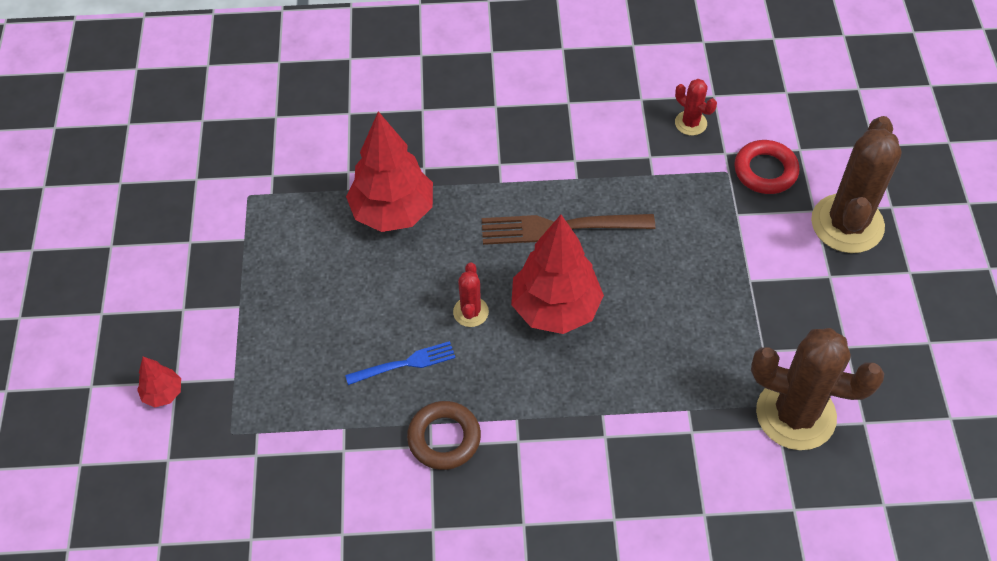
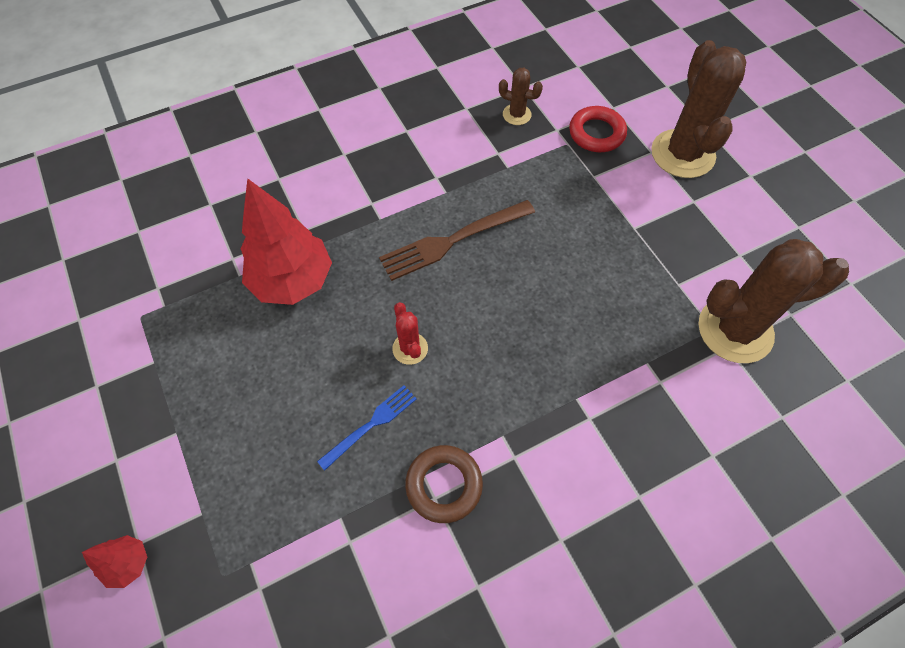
camera: 25 degrees left, 5 degrees up
red tree [511,215,604,334] -> none
red cactus [675,79,717,136] -> brown cactus [499,68,543,125]

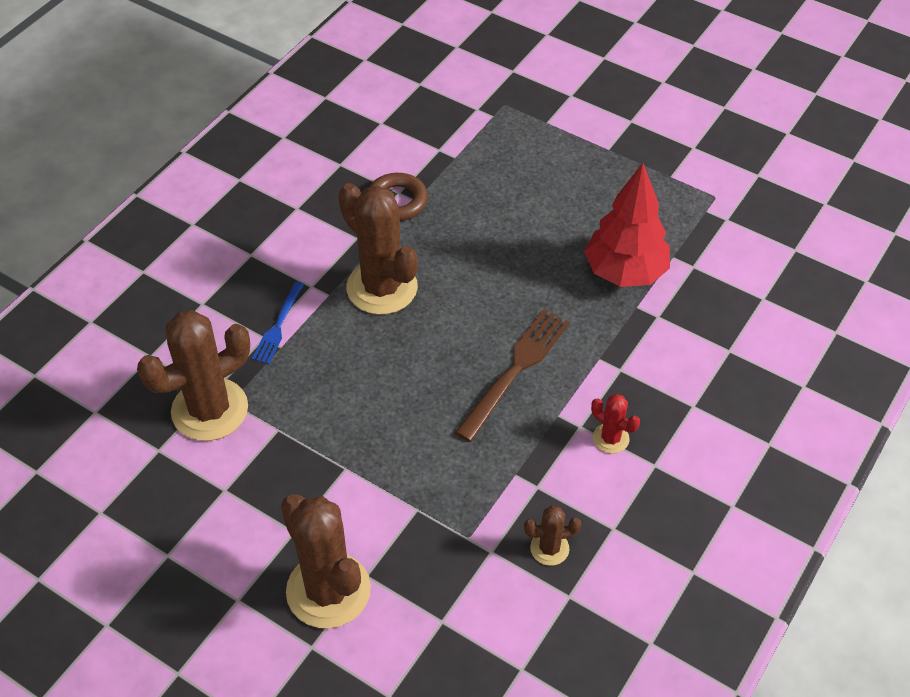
camera: 150 degrees right, 10 degrees down
red tree [82,535,147,588] -> none
blue fork [317,385,417,471] -> blue fork moved to [252,282,305,364]
red cactus [392,302,428,365] -> red cactus moved to [591,394,640,454]
red ring [569,106,627,152] -> none
none -> brown cactus [338,183,418,315]

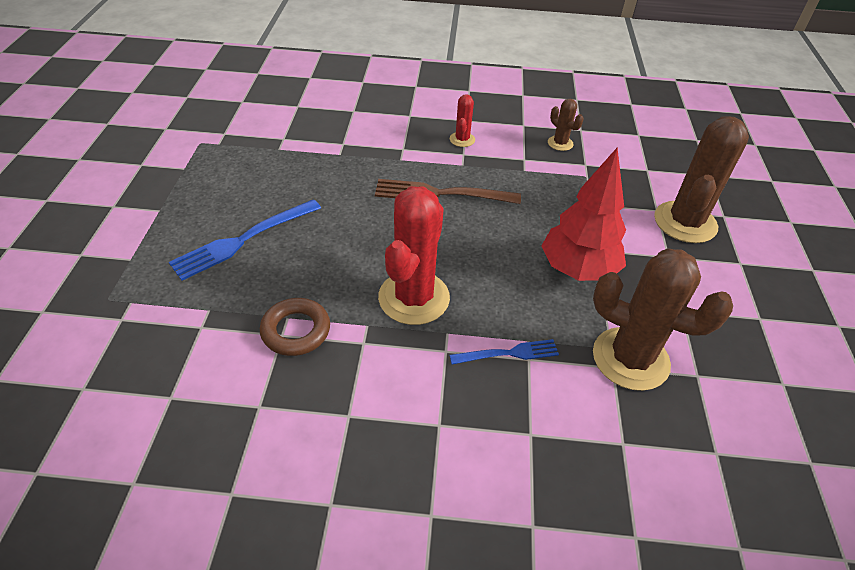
camera: 120 degrees left, 5 degrees down
brown cactus [338,183,418,315] -> red cactus [378,186,450,325]
red tree [584,163,670,287] -> red tree moved to [541,148,626,281]
none -> blue fork [169,199,321,281]

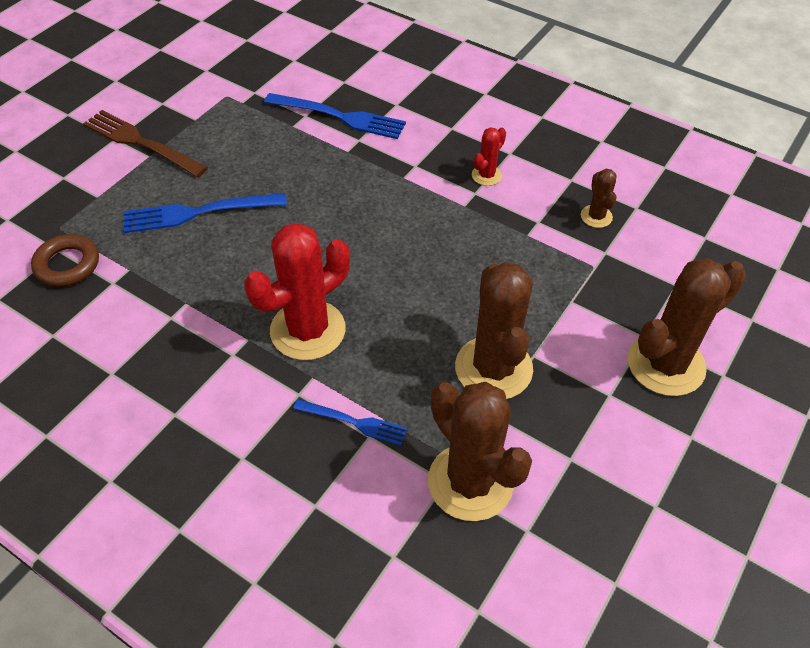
camera: 30 degrees right, 5 degrees up
brown ring [260,298,330,356] -> brown ring moved to [31,234,99,287]
brown fork [375,179,521,204] -> brown fork moved to [83,110,208,177]
red tree [541,148,626,281] -> brown cactus [455,262,533,399]
none -> blue fork [264,93,406,139]

